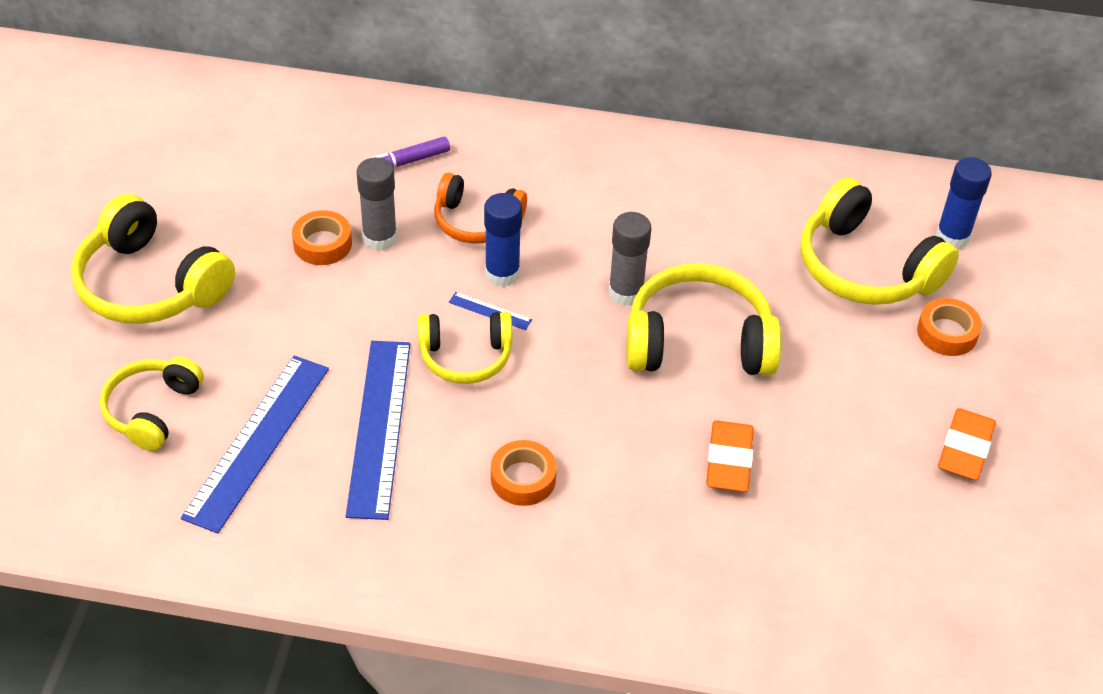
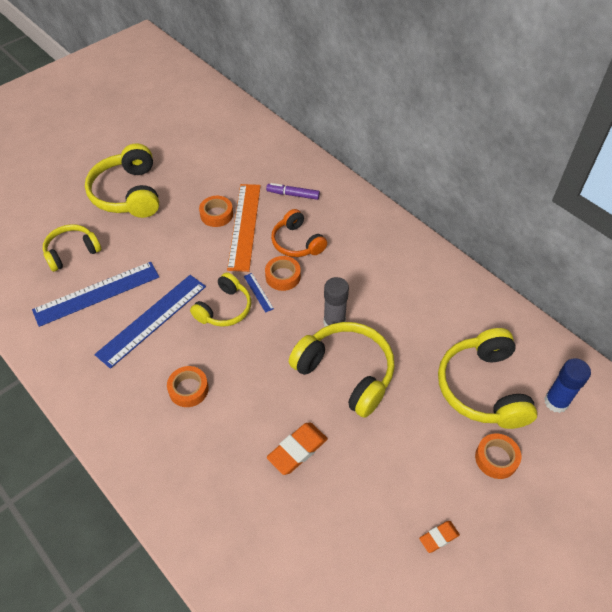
camera: 40 degrees right, 5 degrees up
grey glue stick [356,157,397,251] -> orange ruler [227,184,261,272]
yellow headphones [418,312,512,384] -> yellow headphones turned 90 degrees counterclockwise [190,272,251,327]
blue glue stick [484,193,522,287] -> orange tape [265,256,301,291]
orange eraser [938,408,996,480] -> orange eraser [419,521,460,553], size x0.60

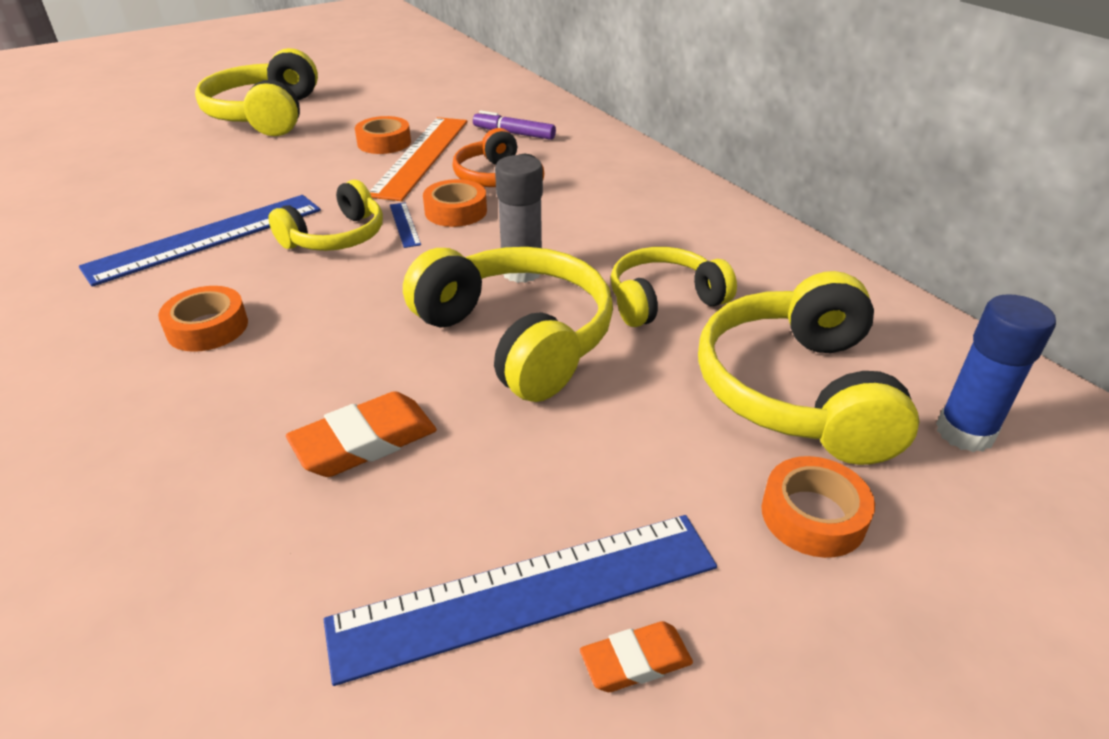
camera: 10 degrees right, 15 degrees down
blue ruler [32,262,159,327] -> blue ruler moved to [324,515,717,686]
yellow headphones [43,224,101,272] -> yellow headphones moved to [611,247,737,327]

